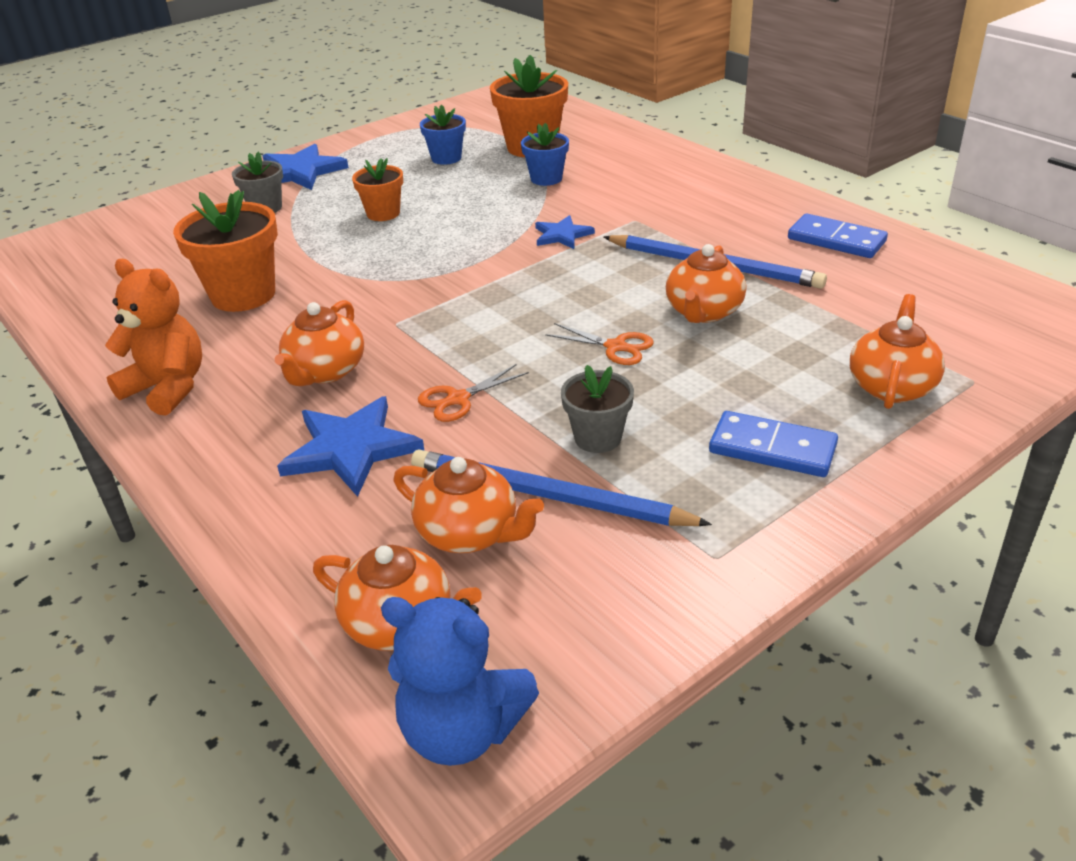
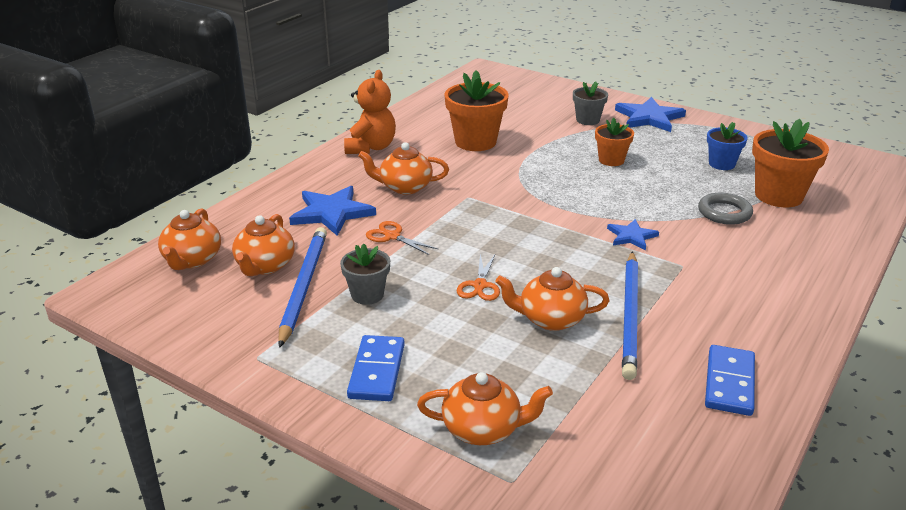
camera: 70 degrees right, 5 degrees down
blue teddy bear [381,597,539,766] -> none
blue flower pot [521,123,569,186] -> grey ring [698,193,753,225]

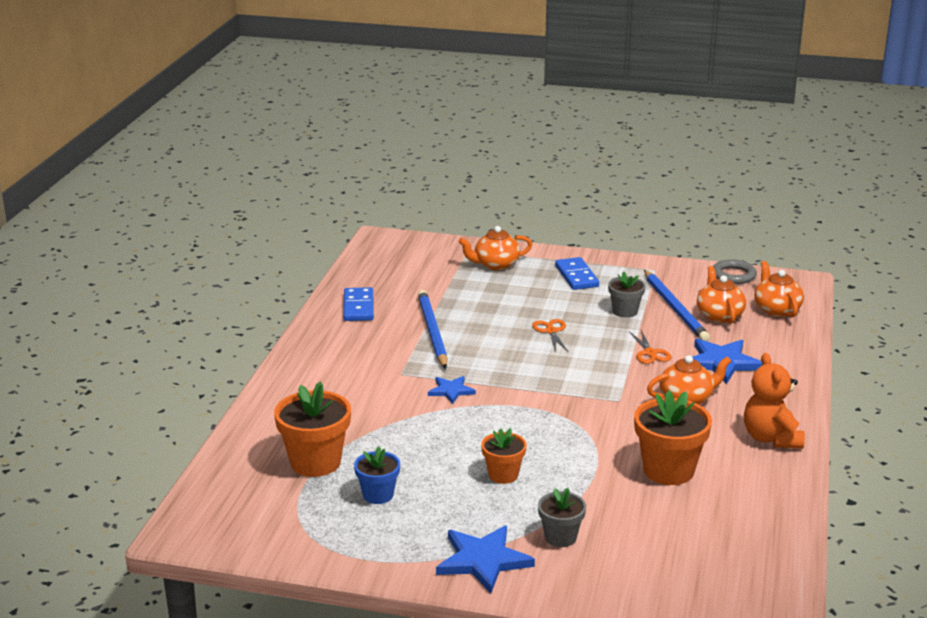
camera: 160 degrees right, 5 degrees down
orange scissors [366,221,438,255] -> orange scissors turned 60 degrees clockwise [629,330,671,364]
orange teapot [496,267,610,331] -> none
grey ring [698,193,753,225] -> grey ring moved to [713,259,757,284]

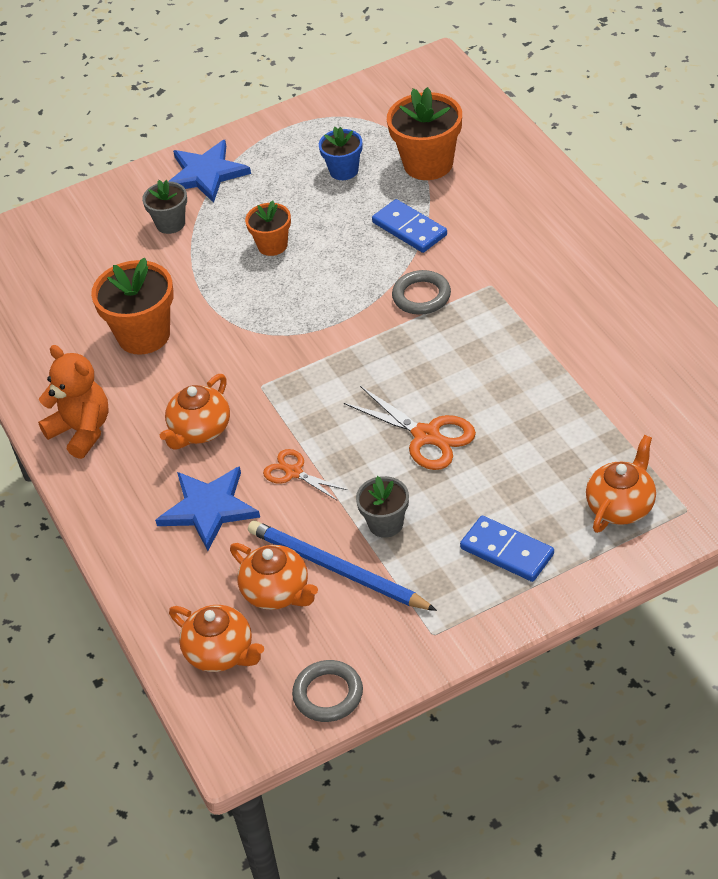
camera: 145 degrees right, 20 degrees up
blue domino [343,287,374,321] -> blue domino moved to [372,199,447,253]
blue pencil [418,290,448,369] -> none
blue star [428,376,476,404] -> grey ring [392,270,451,315]
orange scissors [532,319,568,352] -> orange scissors [344,386,476,470], size x1.61

